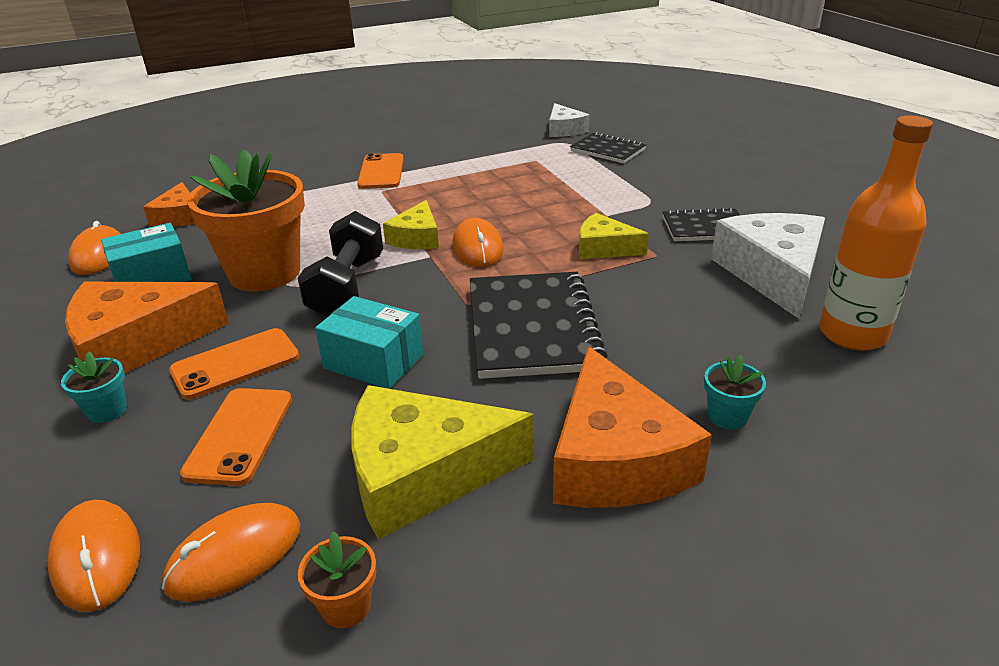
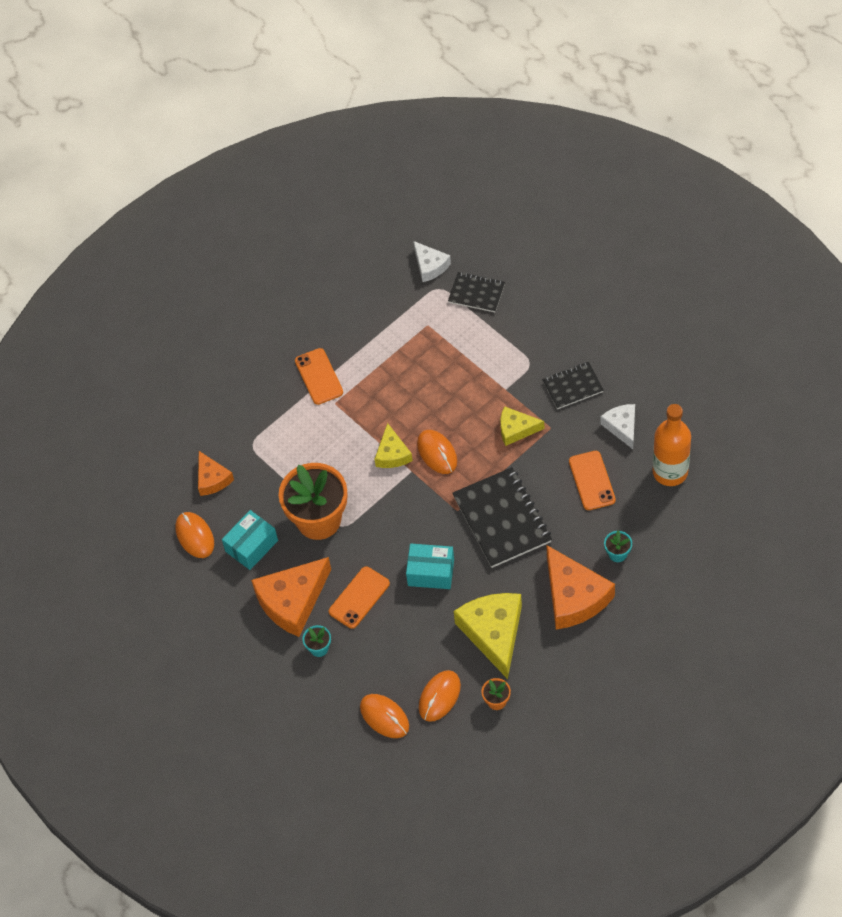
camera: 15 degrees left, 25 degrees up
orange phone [180,388,292,486] -> orange phone moved to [569,451,616,510]
black dumbbell [298,211,383,317] -> none
yellow cheese [351,385,534,540] -> yellow cheese turned 105 degrees clockwise [454,593,522,679]
white cheese [711,213,825,319] -> white cheese [600,404,635,449], size x0.56

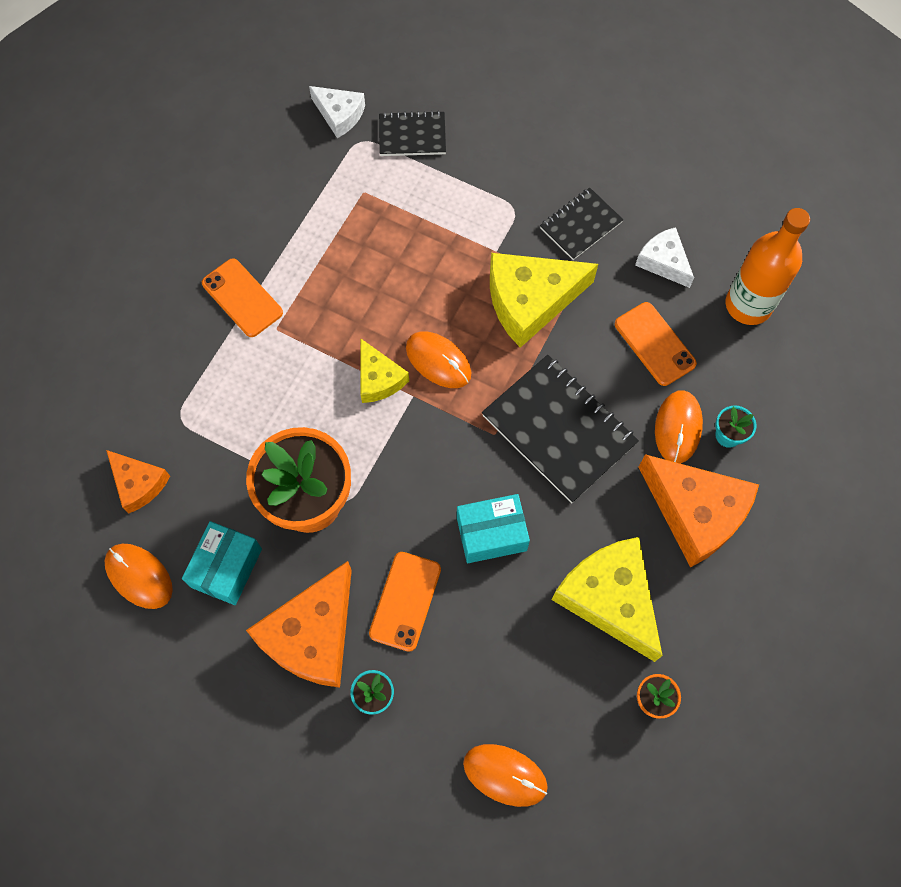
camera: 25 degrees left, 10 degrees up
orange mouse [419,670,461,722] -> orange mouse moved to [655,390,703,464]
yellow cheese [501,406,544,446] -> yellow cheese [490,253,598,348], size x1.77

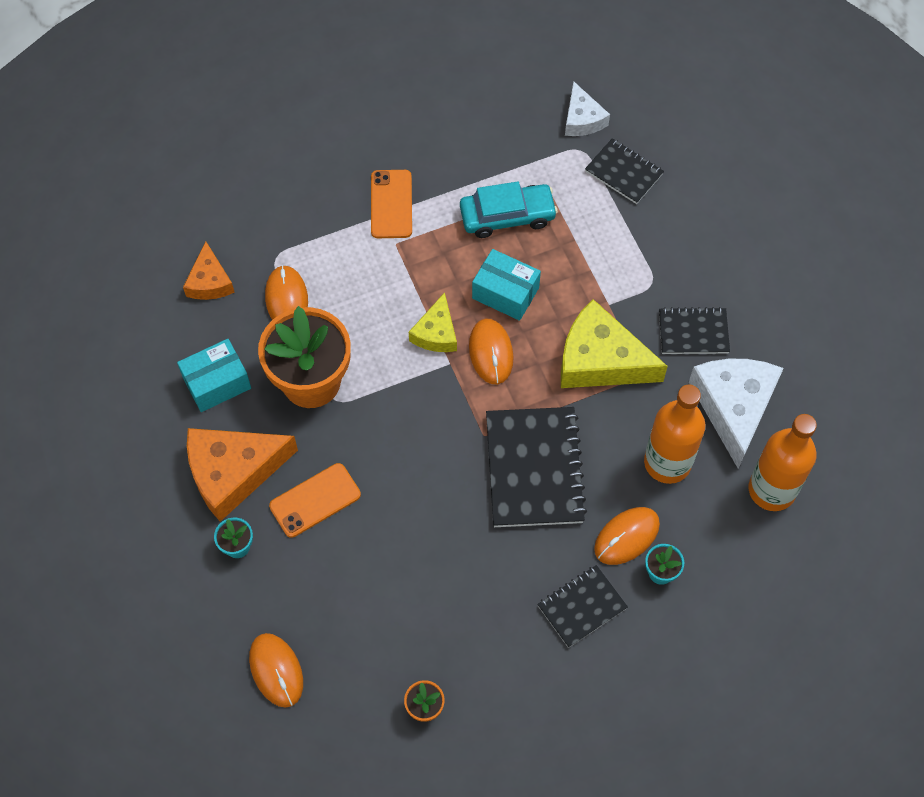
camera: 40 degrees right, 5 degrees down
orange mouse [105,544,173,609] -> orange mouse moved to [265,265,308,320]
turquoise box [457,494,530,563] -> turquoise box moved to [472,249,541,321]
yellow cheese [552,537,663,662] -> none
orange phone [615,302,697,386] -> orange bottle [644,385,705,484]
white cheese [635,227,694,288] -> white cheese [689,359,784,469], size x1.77
orange cheese [638,454,759,568] -> black notebook [537,565,628,648]
none -> turquoise car [460,181,558,238]

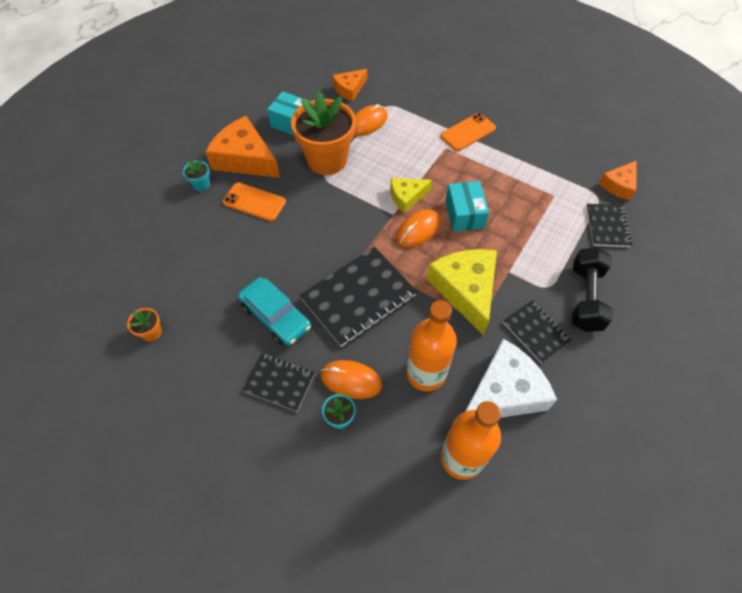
camera: 55 degrees right, 5 degrees down
orange mouse [249,633,303,707] -> none
turquoise car [460,181,558,238] -> turquoise car moved to [238,277,311,346]
white cheese [565,81,610,136] -> orange cheese [599,161,637,200]
none -> black dumbbell [572,247,613,332]

